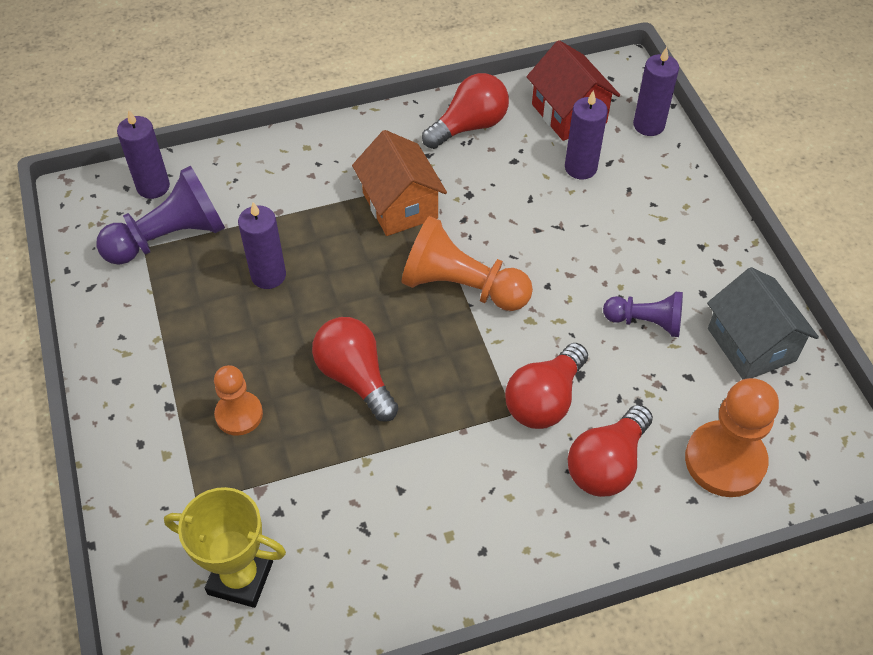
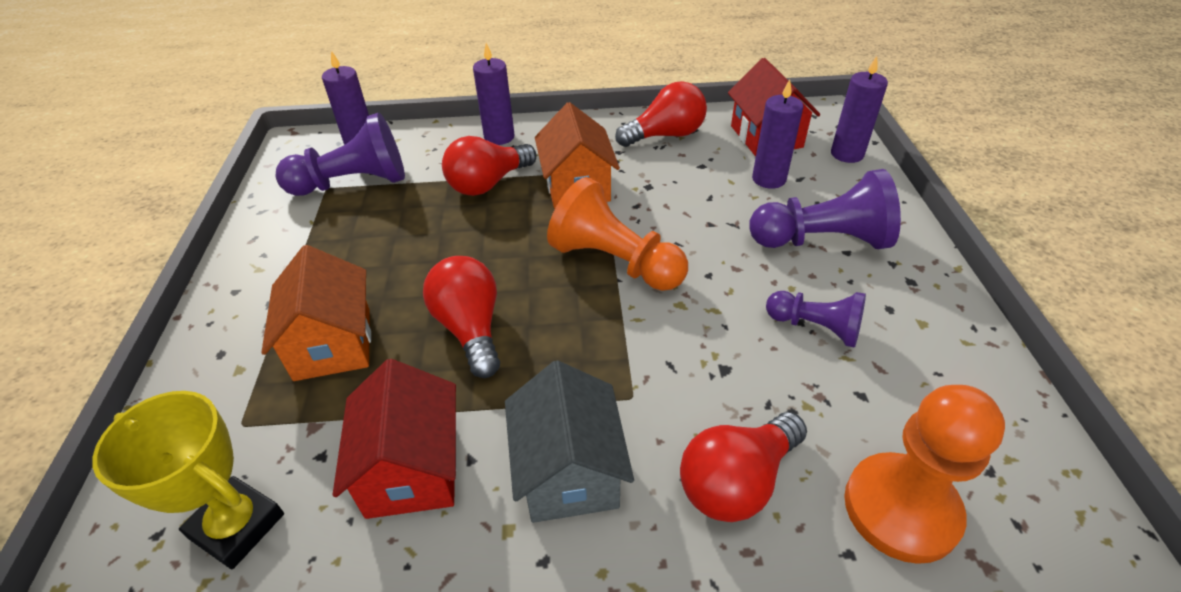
camera: 15 degrees right, 10 degrees down
orange pawn [214,365,263,436] -> orange house [261,245,371,381]
purple candle [238,202,286,289] -> purple candle moved to [473,43,514,145]
red light bulb [505,343,588,429] -> red light bulb moved to [442,136,536,196]
grey house [707,267,819,380] -> grey house moved to [505,360,634,523]
none -> red house [333,359,457,519]
none -> purple pawn [749,169,901,249]

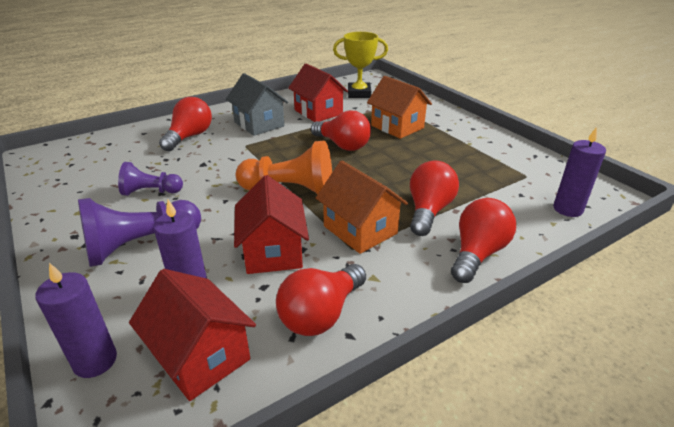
camera: 150 degrees right, 10 degrees down
purple pawn [276,113,405,196] -> none
purple candle [473,43,514,145] -> red light bulb [451,198,516,283]
orange pawn [844,385,1005,564] -> none
none -> red house [234,175,309,274]

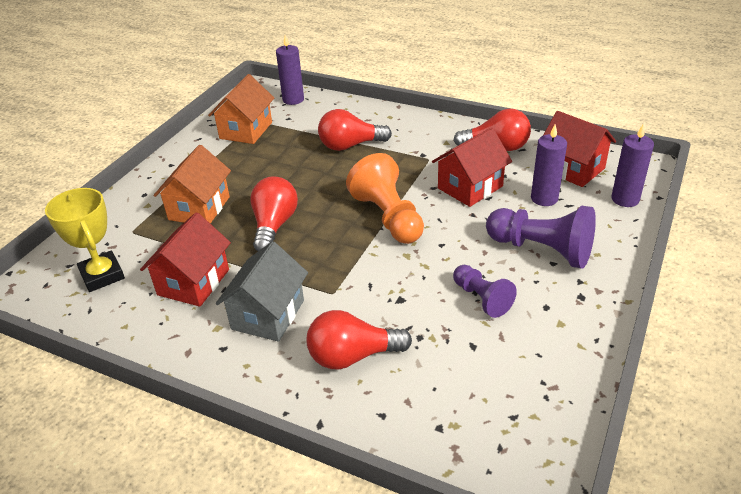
camera: 120 degrees left, 5 degrees up
red house [129,269,256,401] -> red house turned 60 degrees counterclockwise [543,111,616,187]
orange house [316,161,408,254] -> orange house moved to [208,74,274,144]
red light bulb [451,198,516,283] -> none

